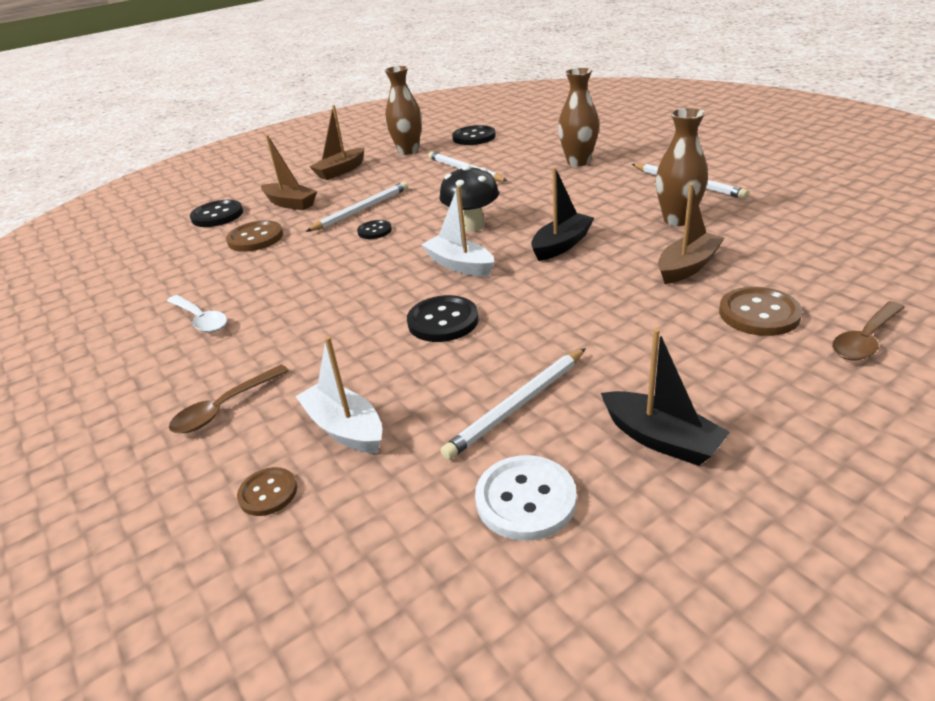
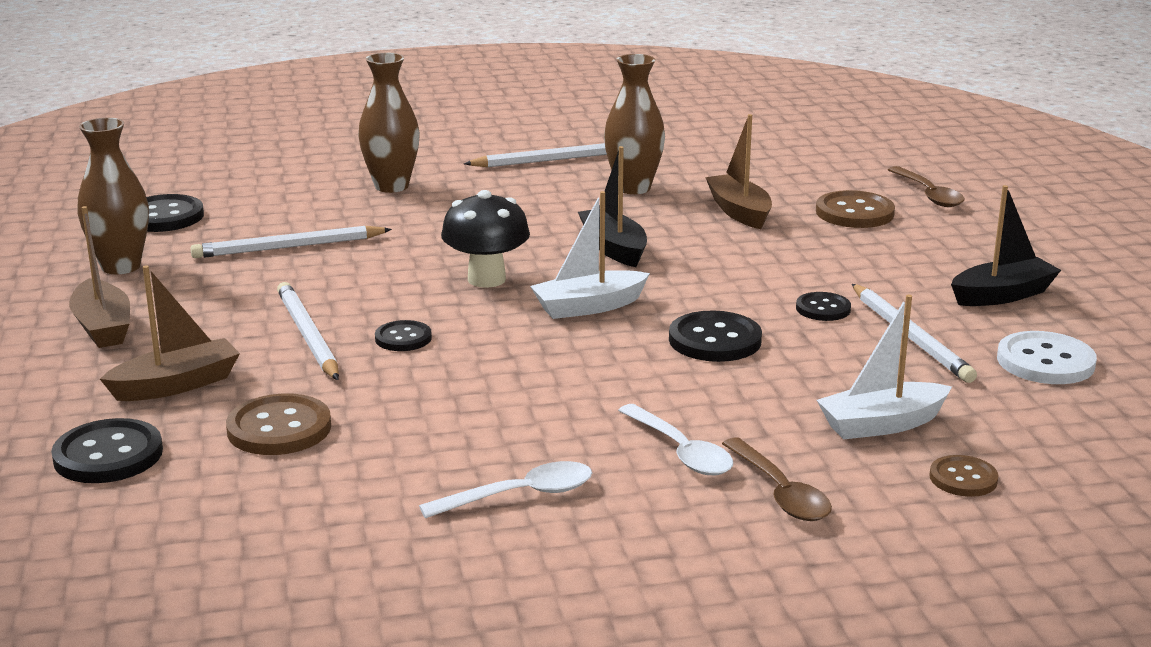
camera: 70 degrees left, 10 degrees down
none -> white spoon [618,404,733,475]
none -> black button [796,292,851,321]

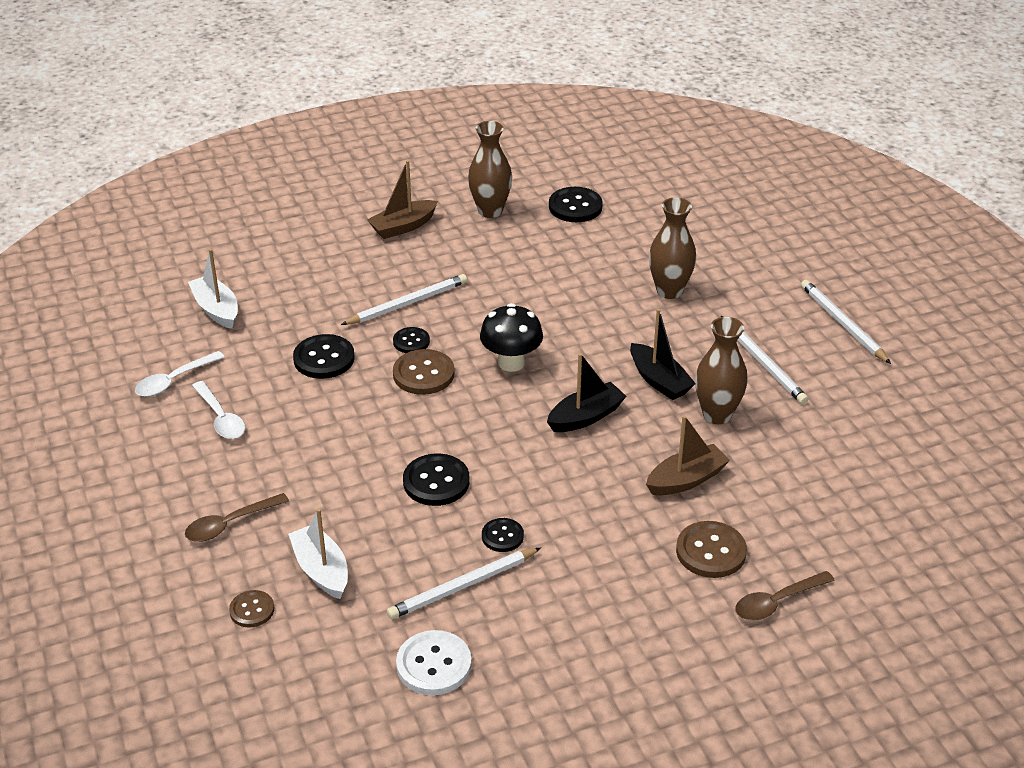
camera: 80 degrees right, 15 degrees up
black button [51,418,163,483] -> black button moved to [293,334,355,379]
brown boat [100,266,240,401] -> none
white pencil [191,226,392,258] -> white pencil moved to [801,280,891,364]
brown button [226,393,331,455] -> brown button moved to [393,349,455,395]
white boat [530,191,650,319] -> white boat moved to [188,249,238,329]
white spoon [618,404,733,475] -> white spoon moved to [135,351,224,397]
black boat [951,185,1061,306] -> black boat moved to [630,309,695,400]

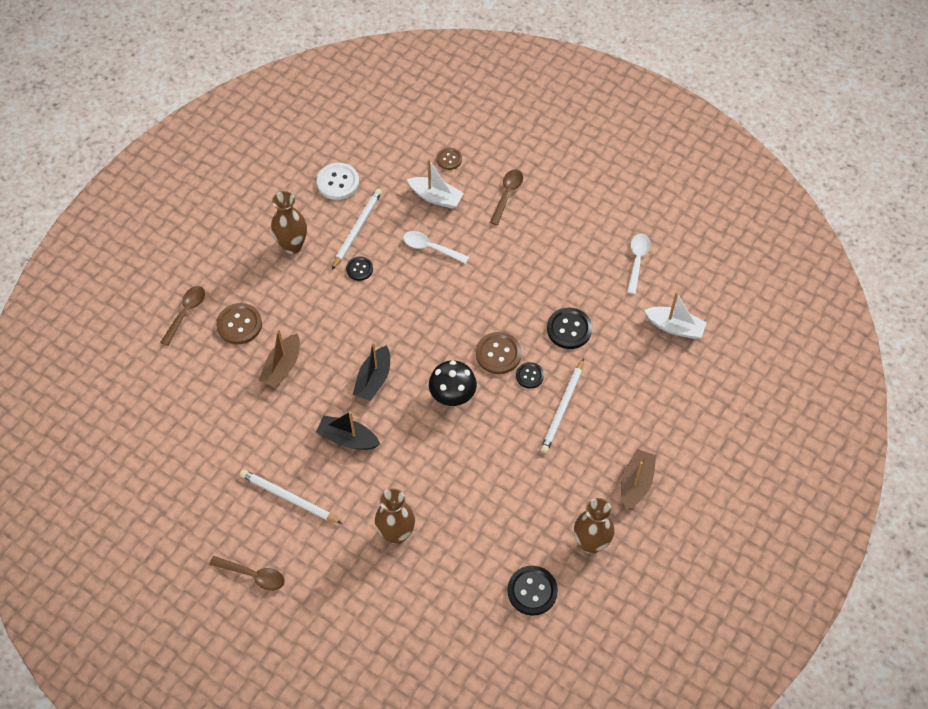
camera: 145 degrees right, 20 degrees up
white spoon [192,381,246,439] -> white spoon moved to [403,231,469,264]
black button [403,453,470,506] -> none
brown vase [695,317,748,424] -> brown vase moved to [271,191,307,254]
white pencil [801,280,891,364] -> brown spoon [209,556,285,591]

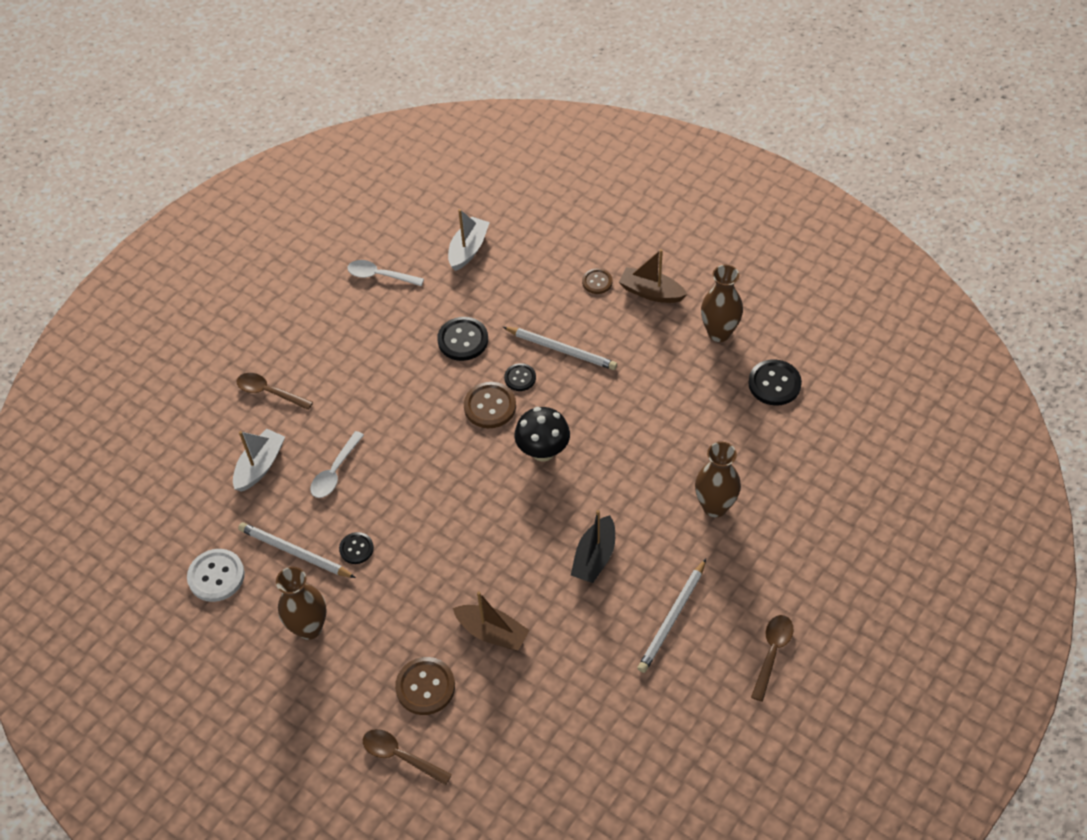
camera: 85 degrees left, 5 degrees down
black boat [353,342,390,401] -> none
brown button [437,148,462,170] -> brown button moved to [582,268,612,294]

